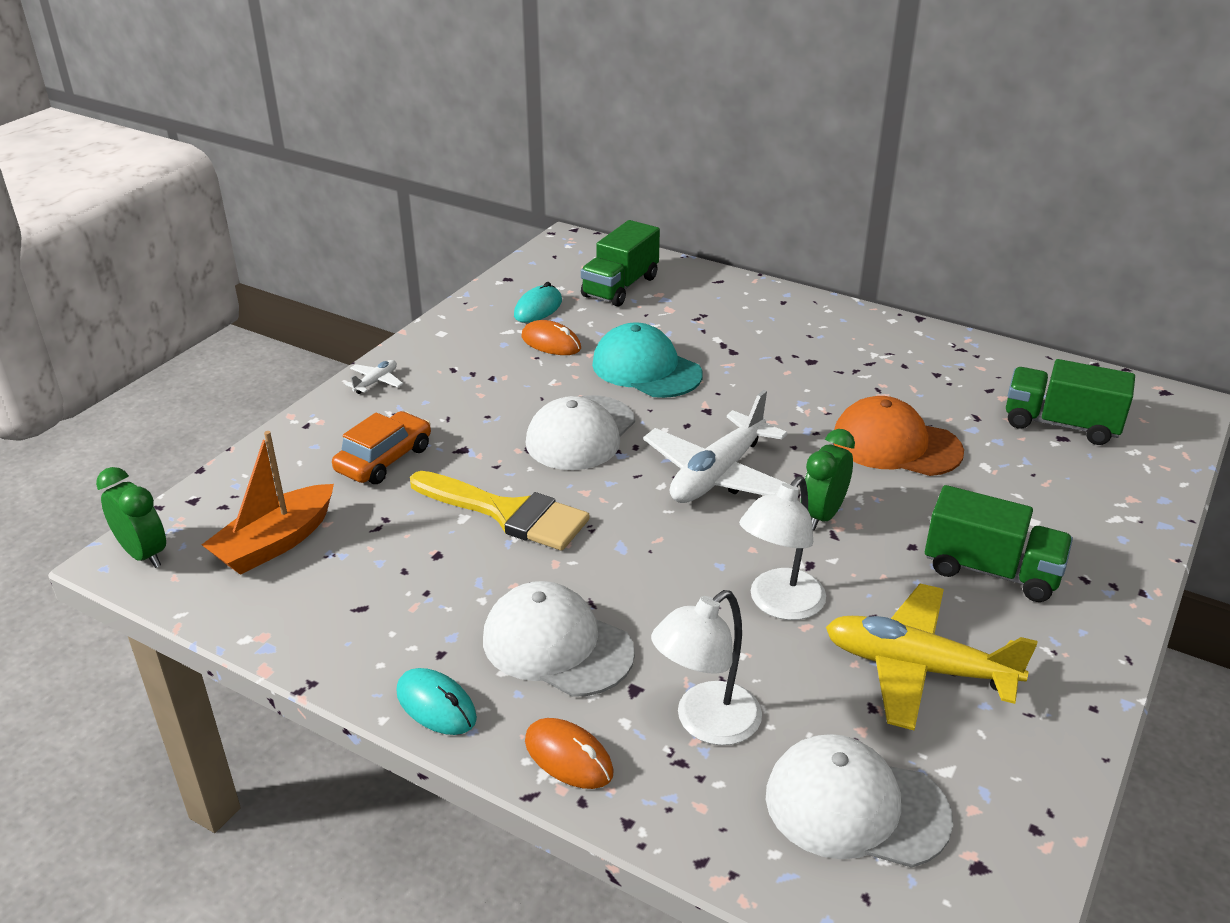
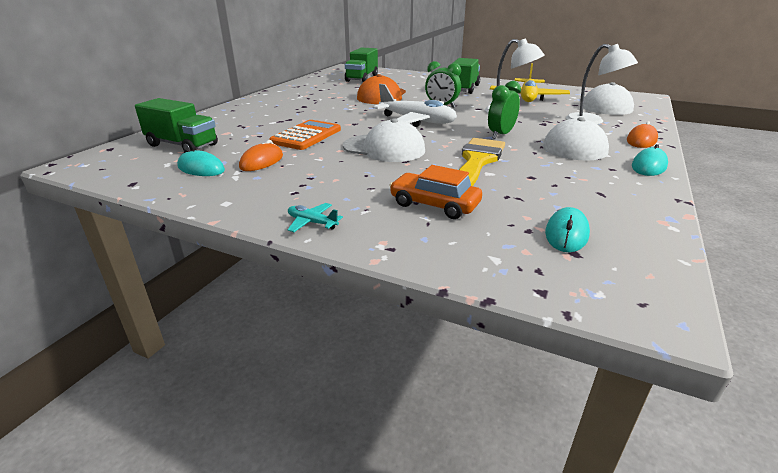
camera: 95 degrees left, 5 degrees down
green clock [96,467,166,568] -> green clock moved to [488,81,521,139]
orange boat [202,431,334,575] -> turquoise mouse [545,207,590,252]
white plane [345,360,403,394] -> turquoise plane [287,203,343,232]
turquoise cap [592,322,703,398] -> orange calculator [269,120,341,150]

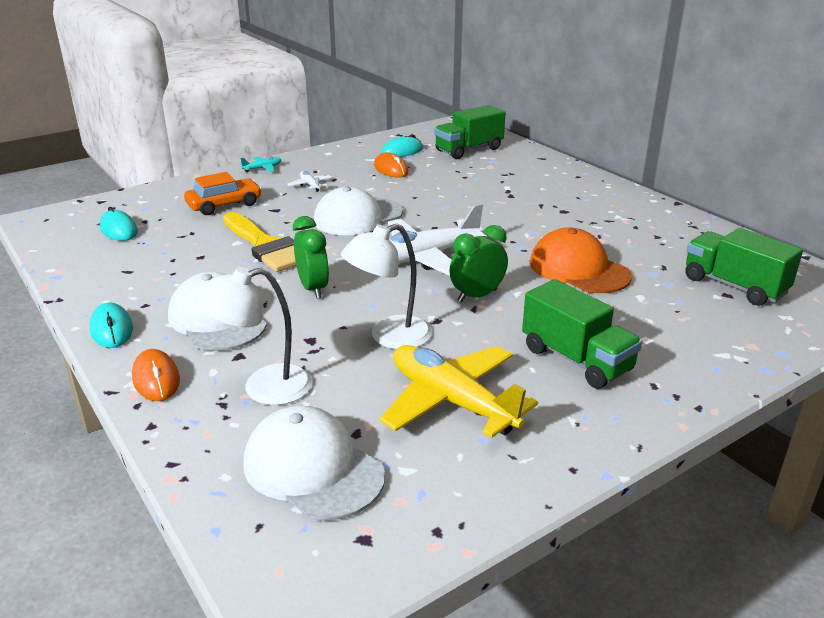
camera: 120 degrees right, 0 degrees up
orange calculator [269,120,341,150] -> none
none -> white plane [287,171,332,192]

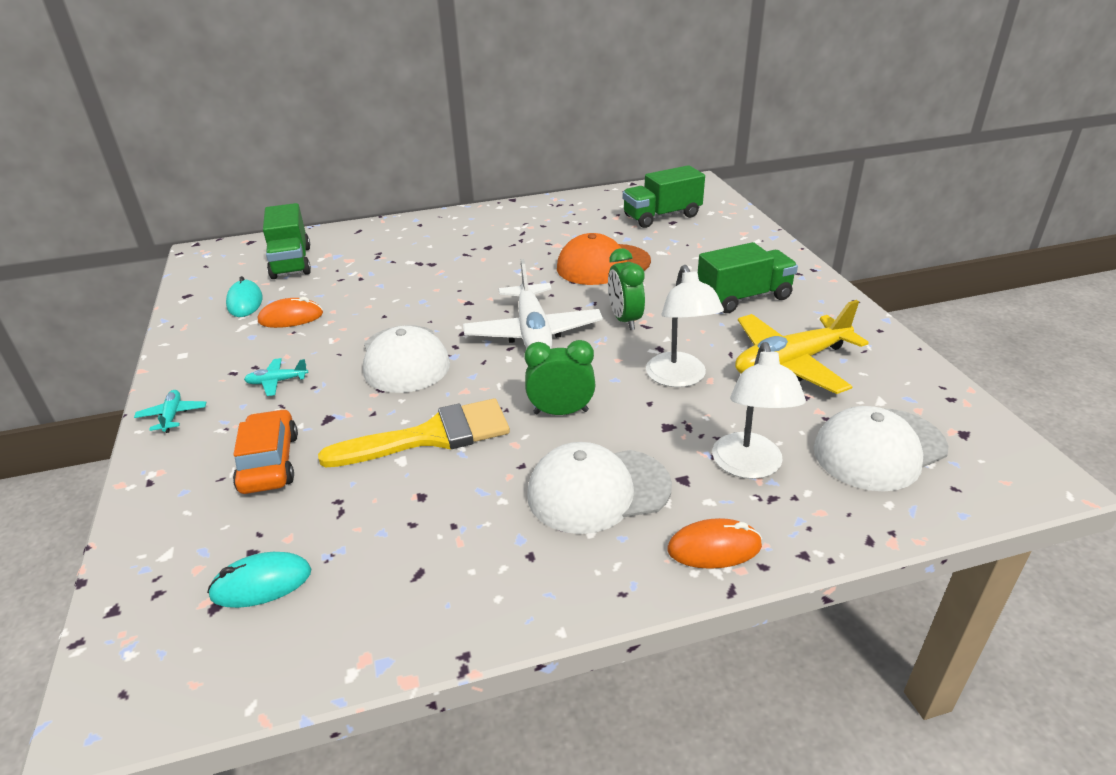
camera: 70 degrees left, 5 degrees up
turquoise mouse [90,302,133,348] -> none
white plane [287,171,332,192] -> turquoise plane [244,358,308,396]

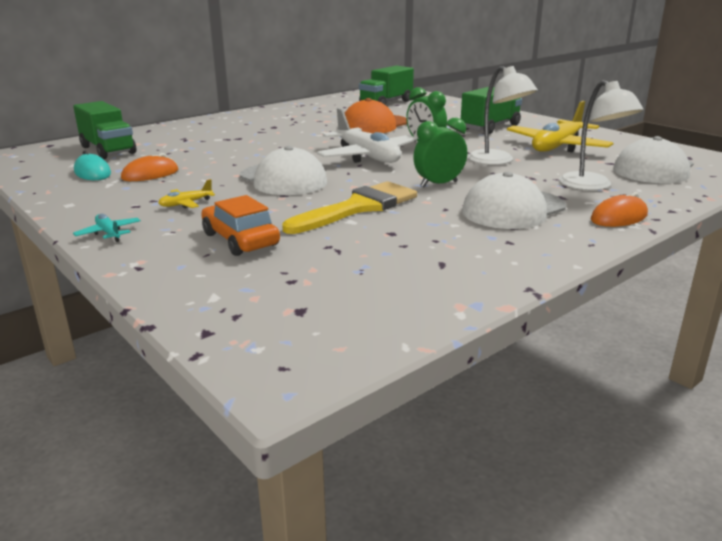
camera: 25 degrees left, 10 degrees down
turquoise mouse [207,552,311,608] -> none
turquoise plane [244,358,308,396] -> yellow plane [158,179,215,208]

